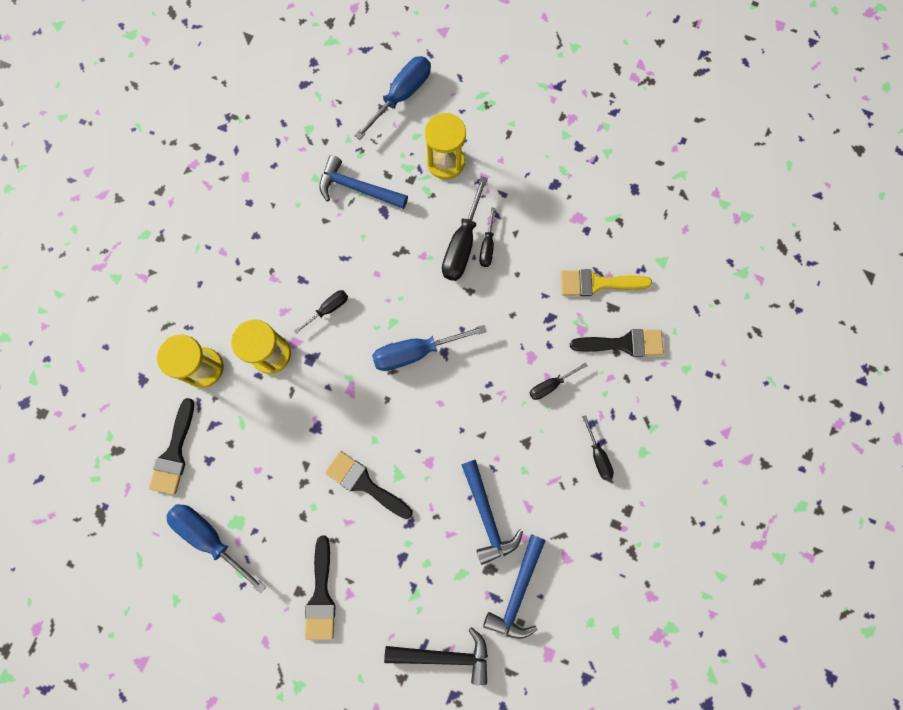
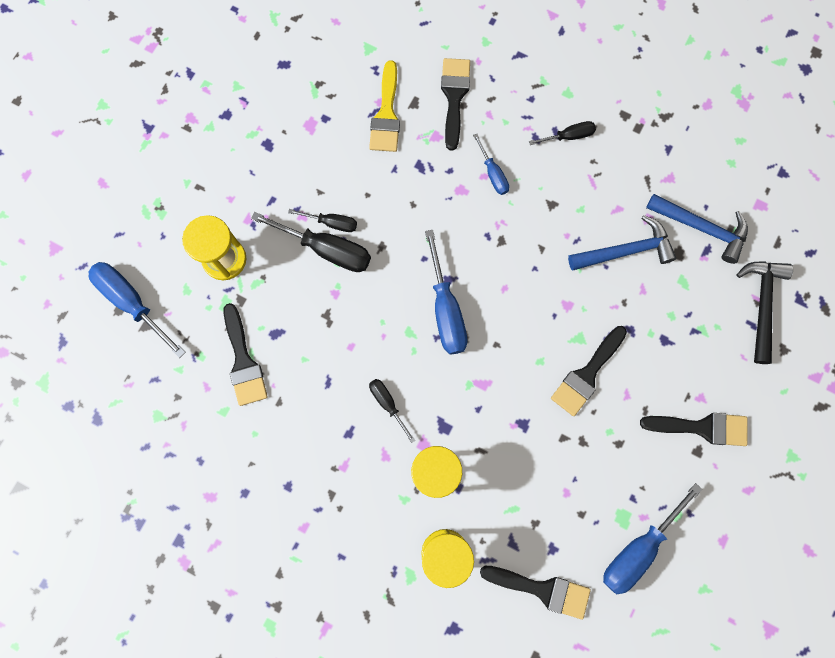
camera: 85 degrees left, 0 degrees up
blue hammer [319,155,408,209] -> black brush [224,303,268,406]
black screwdriver [529,362,588,400] -> blue screwdriver [473,134,509,195]

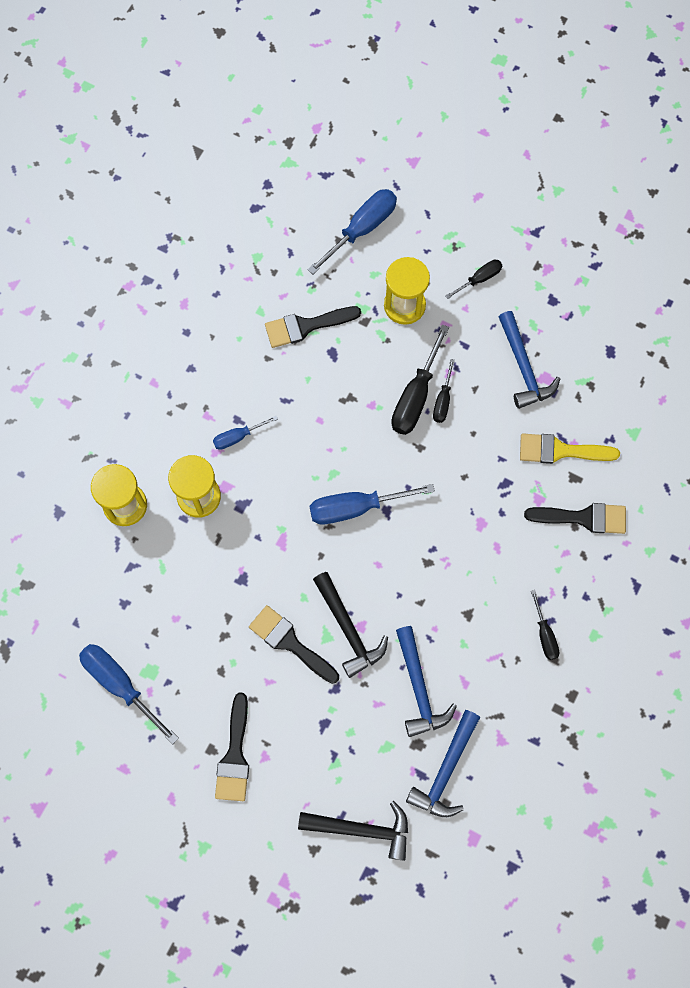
camera: 90 degrees right, 5 degrees down
black screwdriver [369,379,415,443] -> black screwdriver moved to [446,260,503,299]
blue screwdriver [473,134,509,195] -> blue screwdriver moved to [213,416,278,450]
black brush [480,566,591,620] -> none
none -> black hammer [313,572,388,678]
none -> blue hammer [498,311,560,409]

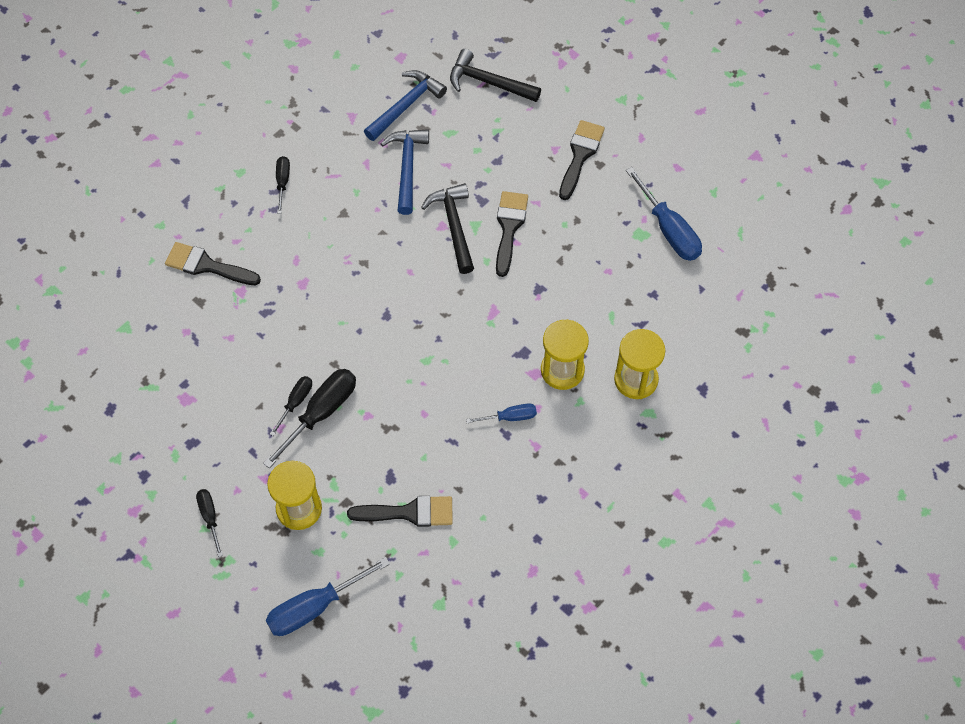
camera: 165 degrees left, 10 degrees down
black brush [249,605,339,684] -> black brush turned 135 degrees counterclockwise [496,191,528,277]
blue screwdriver [310,484,435,524] -> none
black screwdriver [446,260,503,299] -> black screwdriver turned 90 degrees clockwise [196,489,223,557]
blue hammer [498,311,560,409] -> none
yellow brush [520,434,620,464] -> none

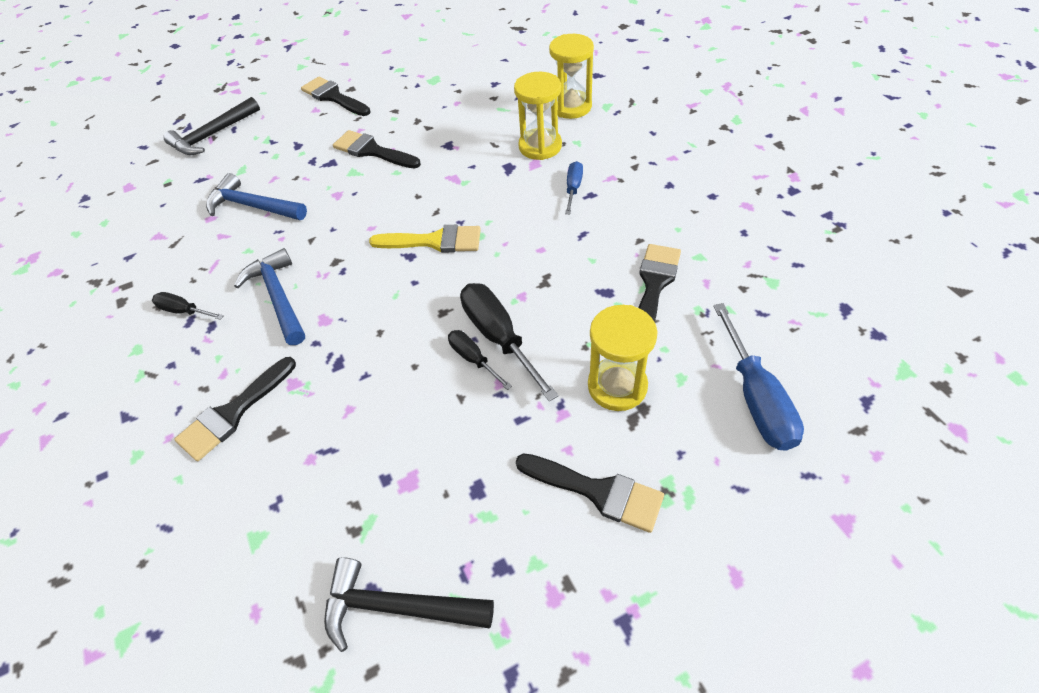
camera: 65 degrees left, 10 degrees down
black screwdriver [196,489,223,557] -> black brush [516,453,664,533]
blue hammer [364,70,447,141] -> blue hammer moved to [234,248,305,345]
black hammer [421,183,474,274] -> black hammer moved to [324,557,494,652]
blue screwdriver [626,167,702,261] -> none
none -> yellow brush [369,225,481,253]

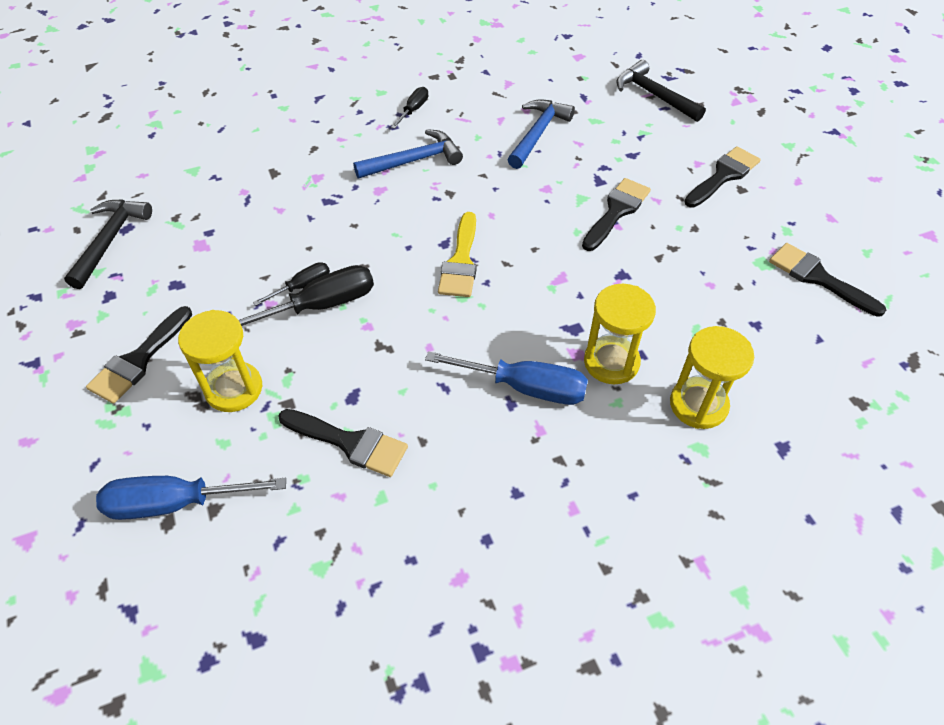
camera: 90 degrees right, 0 degrees up
black brush [174,357,296,461] -> black brush moved to [769,243,886,317]
blue screwdriver [565,161,583,214] -> blue screwdriver [425,351,588,405], size x1.80

